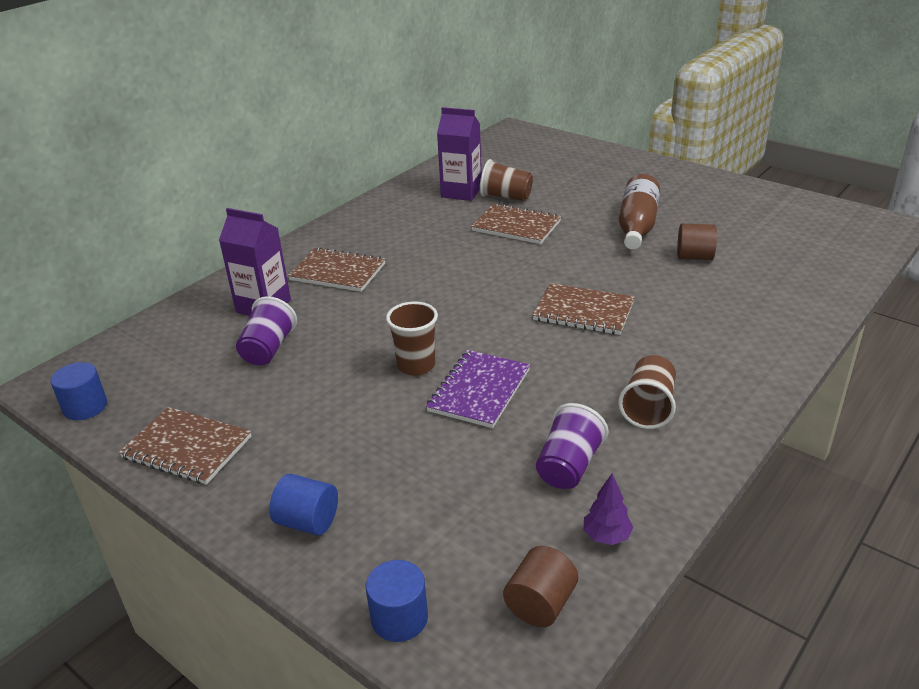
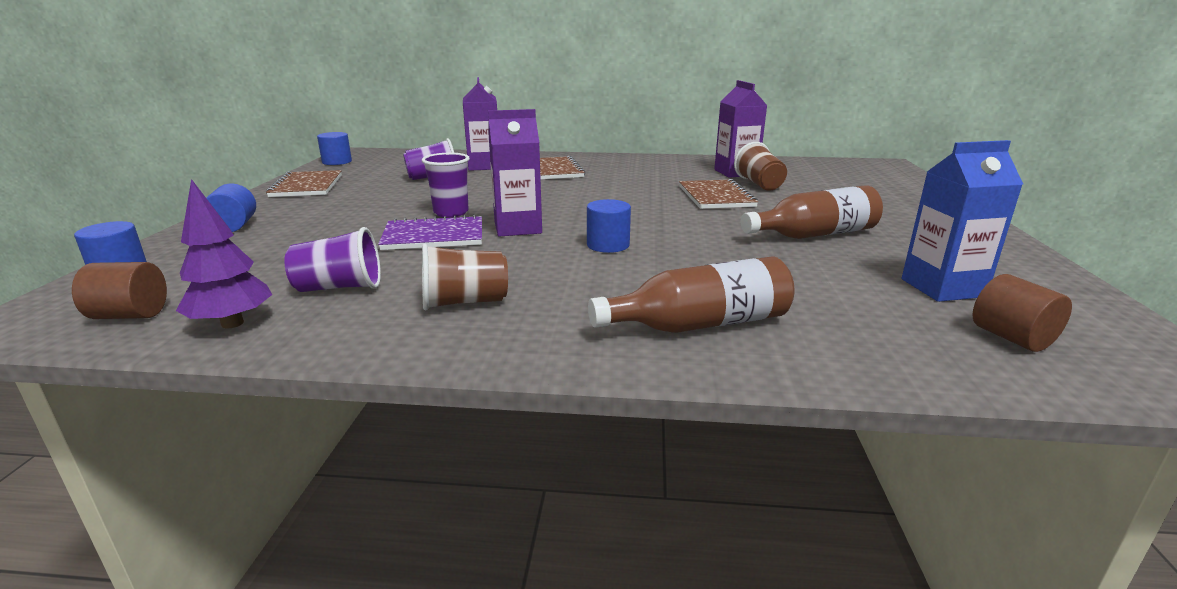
camera: 55 degrees right, 10 degrees down
brown cup [386,301,438,376] -> purple cup [422,153,470,217]
brown notebook [533,283,635,335] -> blue cylinder [587,199,631,253]
purple tree [584,473,634,545] -> purple tree [176,179,272,329], size x1.55
brown cylinder [677,224,717,260] -> brown cylinder moved to [973,274,1072,352]
none -> purple carton [488,109,542,237]
none -> brown bottle [588,256,794,333]
none -> blue carton [902,140,1023,302]

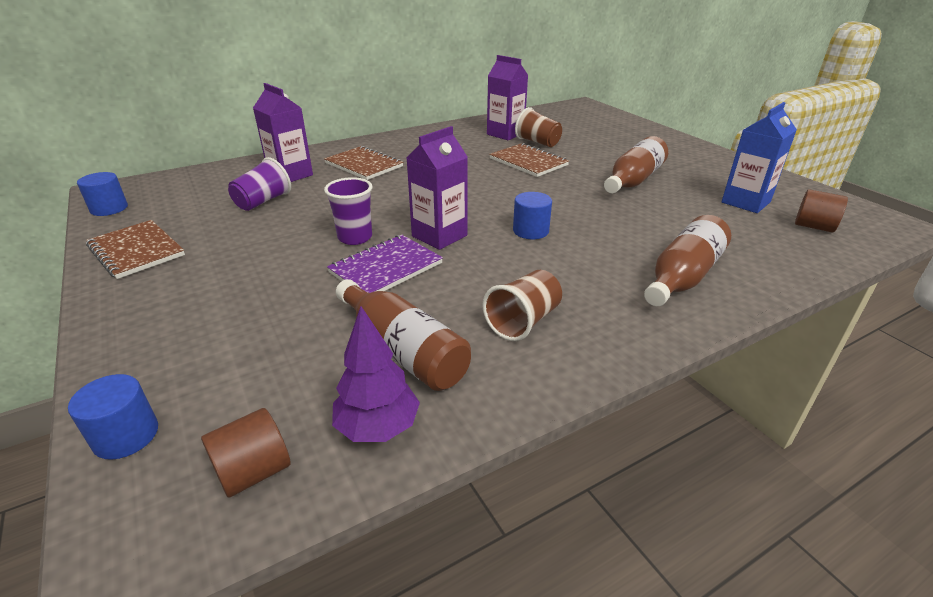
camera: 35 degrees left, 10 degrees up
blue cylinder [206,183,256,232] -> none
purple cup [284,227,381,292] -> brown bottle [336,279,471,391]

